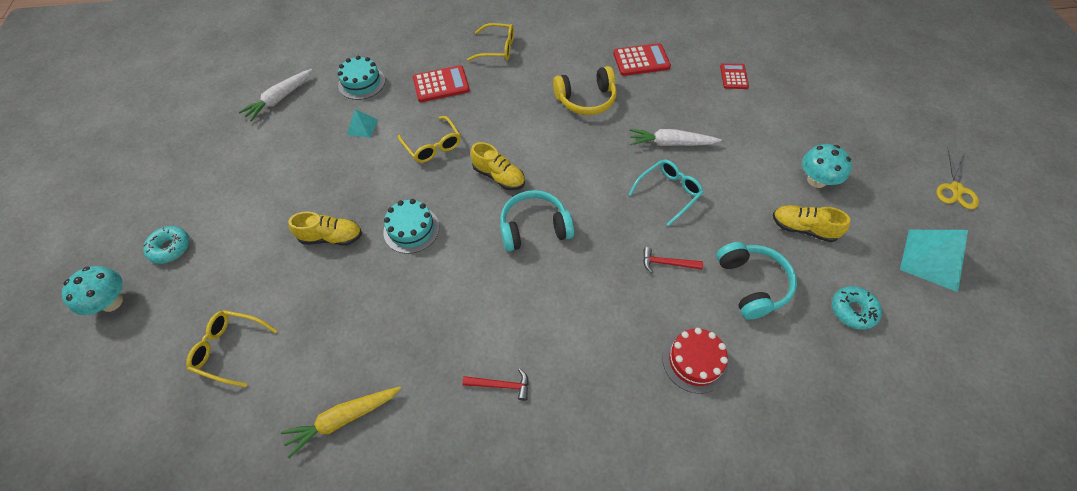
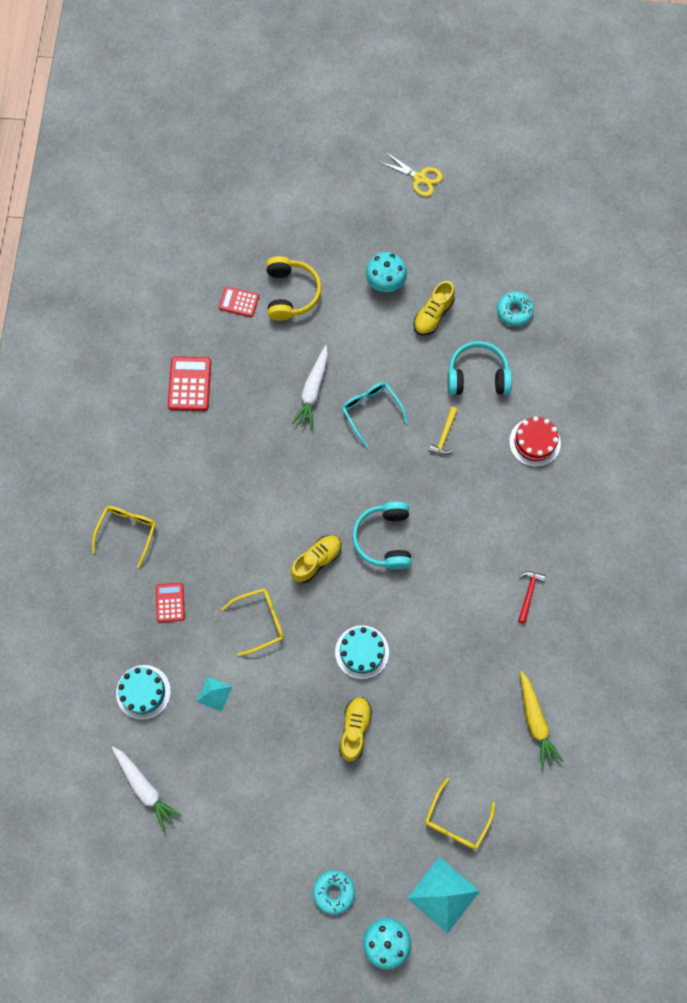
camera: 80 degrees left, 15 degrees up
red calculator [413,65,470,102] -> red calculator [156,583,185,622], size x0.65
yellow headphones [553,66,617,115] -> yellow headphones moved to [266,256,322,321]
red hammer [643,247,703,273] -> yellow hammer [428,407,458,455]
turquoise pyramid [900,230,968,292] -> turquoise pyramid moved to [407,857,480,933]

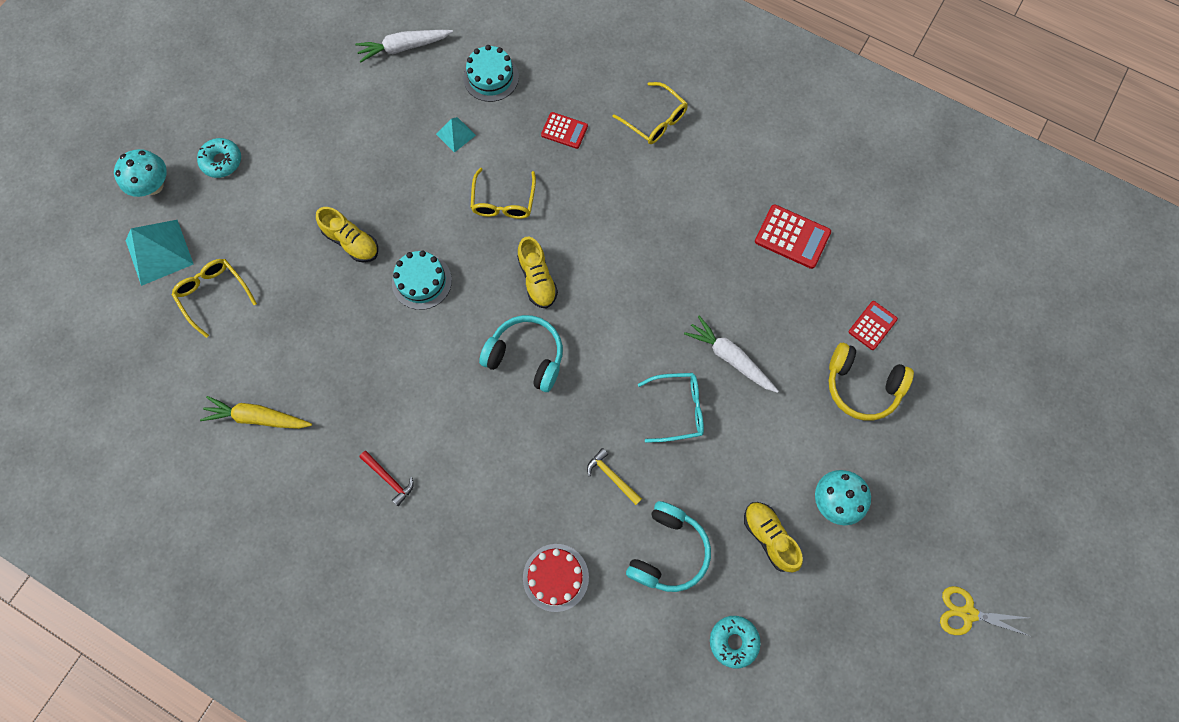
camera: 115 degrees right, 0 degrees up
yellow scissors [380,152,443,197] -> yellow scissors turned 45 degrees clockwise [940,586,1029,636]

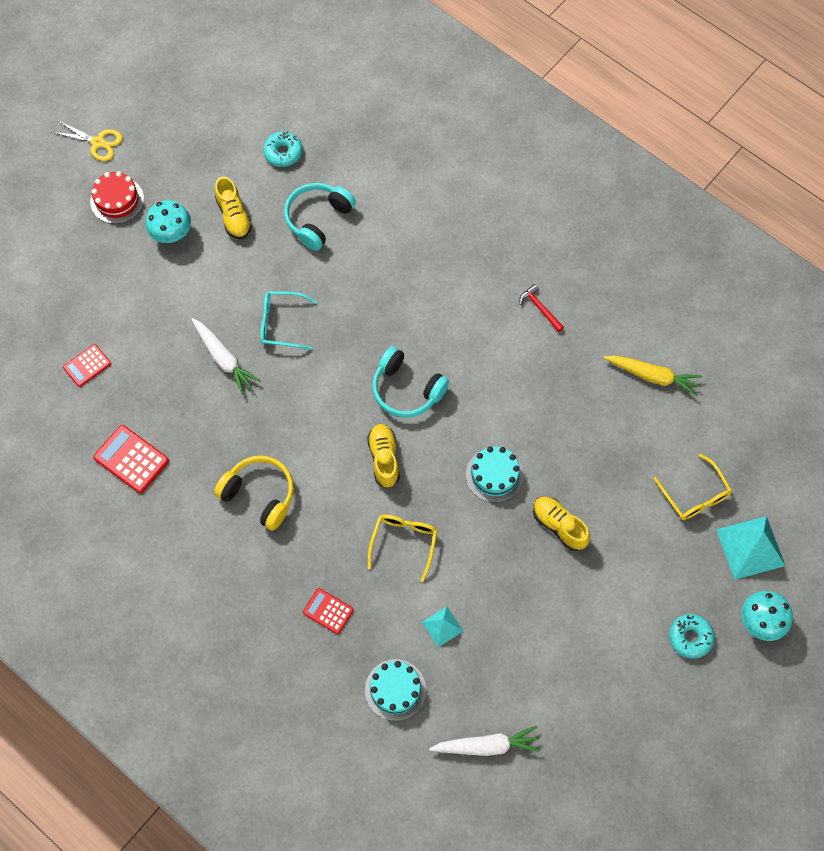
camera: 170 degrees left, 5 degrees down
red cake [523,544,589,612] -> red cake moved to [90,171,144,224]
yellow hammer [587,448,642,505] -> none
yellow glasses [613,82,688,144] -> none
yellow headphones [828,343,914,421] -> yellow headphones moved to [214,456,294,530]

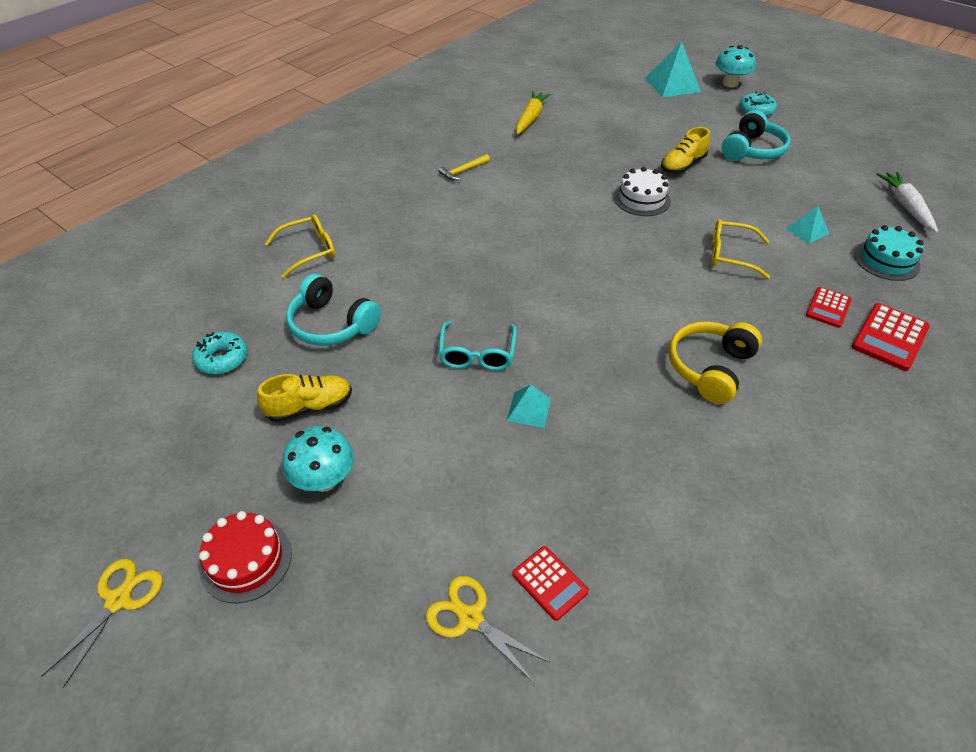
camera: 90 degrees left, 20 degrees down
red calculator [93,425,169,493] -> red calculator moved to [852,303,930,371]
white carrot [191,318,261,395] -> turquoise pyramid [507,385,551,428]
yellow shoe [367,424,400,488] -> none
turquoise headphones [372,346,449,418] -> turquoise headphones moved to [722,110,791,161]
turquoise cake [466,446,524,503] -> white cake [614,167,671,216]
red hammer [520,284,564,332] -> yellow hammer [439,154,490,181]
yellow glasses [654,454,732,520] -> yellow glasses moved to [265,214,335,278]
none -> yellow scissors [426,576,549,684]

